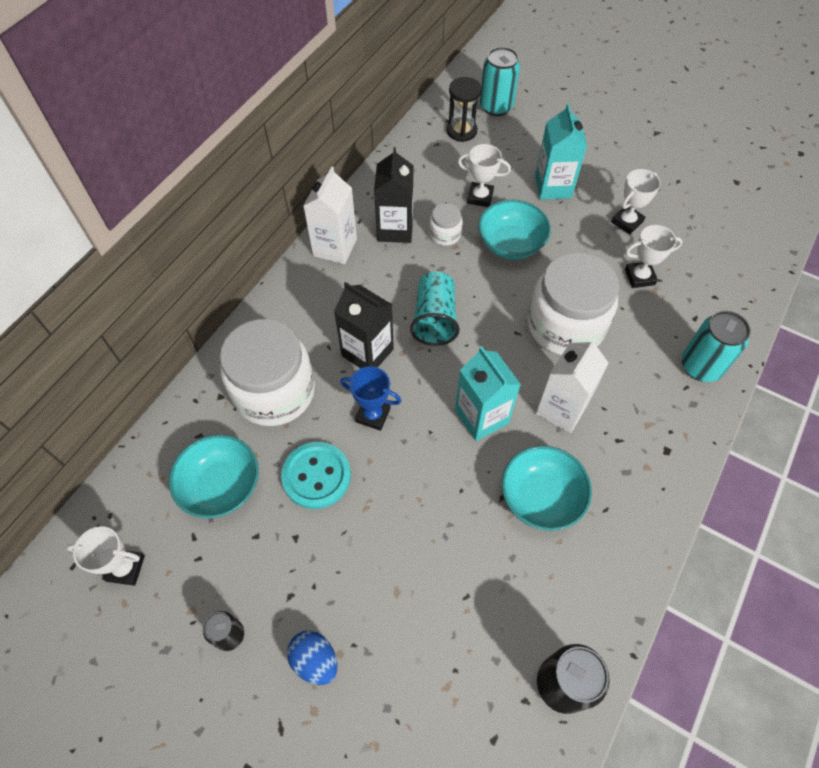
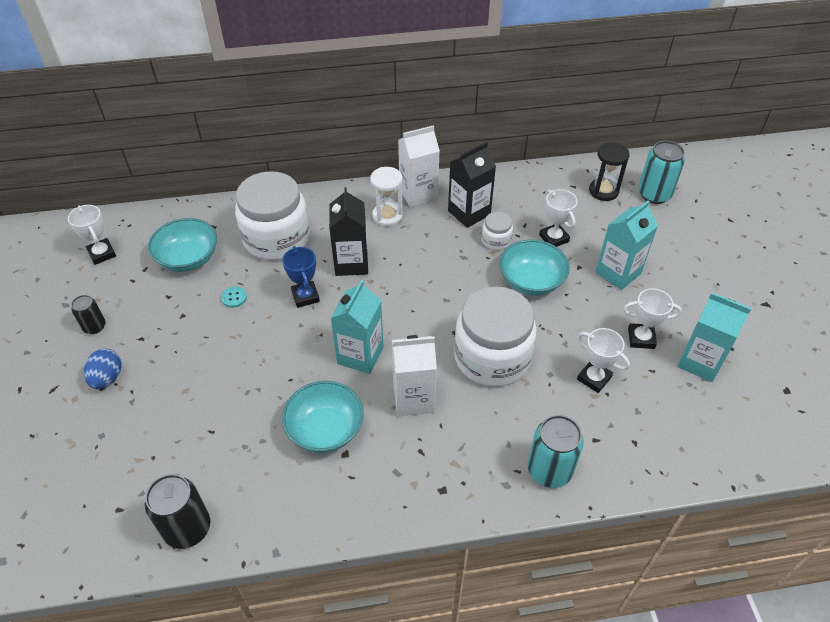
camera: 50 degrees right, 10 degrees down
turquoise button [281,442,351,509] -> turquoise button [221,286,247,308], size x0.45
turquoise cup [410,272,460,346] -> none
none -> white hourglass [370,167,403,227]
none -> turquoise carton [677,293,751,382]

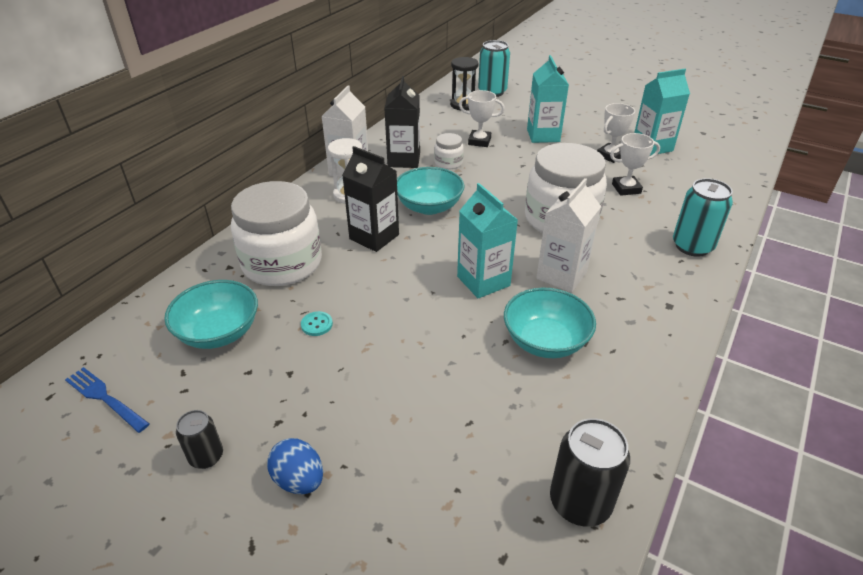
camera: 50 degrees left, 10 degrees down
white trophy [68,205,116,265] -> blue fork [65,367,150,433]
blue trophy [282,246,320,308] -> none
turquoise bowl [500,240,570,296] -> turquoise bowl moved to [397,167,465,215]

